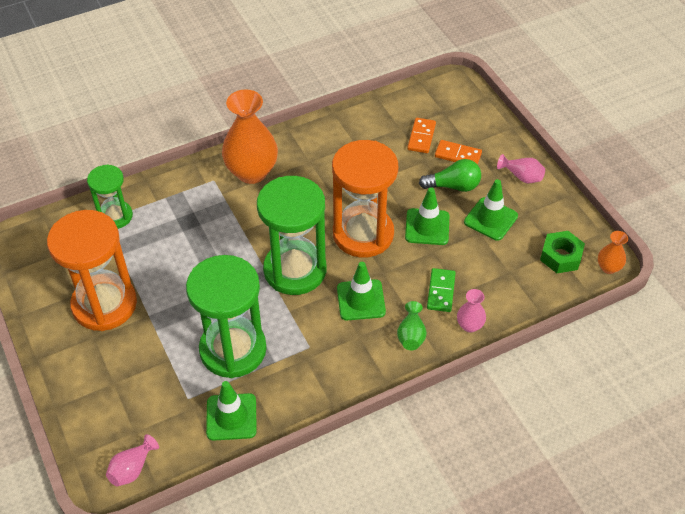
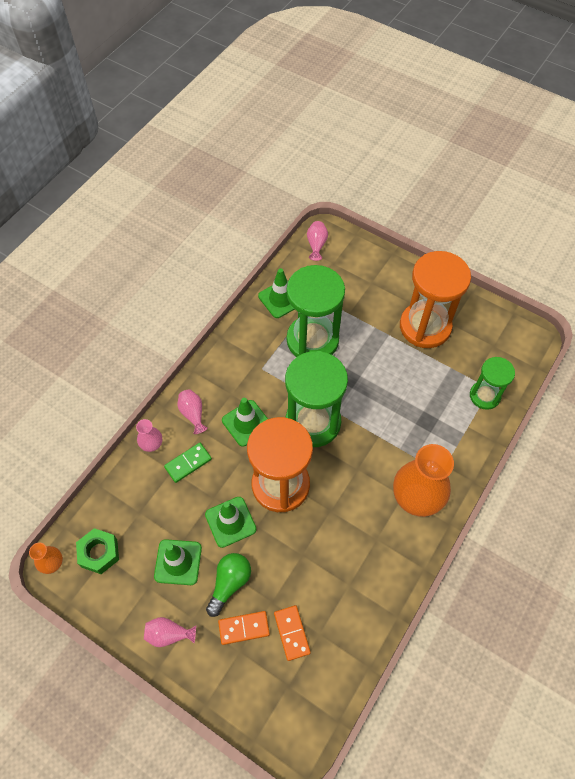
camera: 150 degrees right, 10 degrees up
green vase [397,301,427,350] -> pink vase [178,389,208,434]
green light bulb [419,159,481,192] -> green light bulb turned 150 degrees clockwise [206,553,251,617]
green domino [427,268,456,312] -> green domino turned 75 degrees clockwise [164,443,212,483]

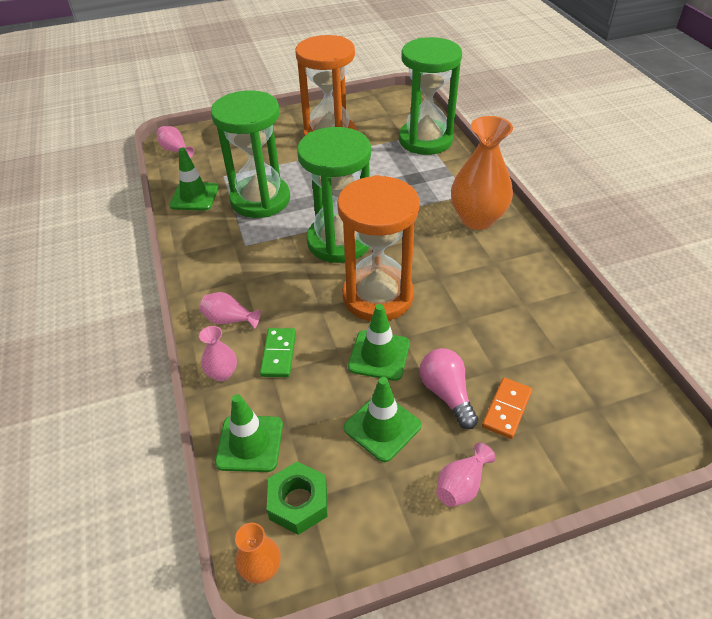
camera: 50 degrees left, 15 degrees down
green light bulb [206,553,251,617] -> pink light bulb [420,348,478,429]
green traffic cone [222,398,268,447] -> green traffic cone moved to [215,394,283,472]
orange domino [274,605,311,661] -> none
green hourglass [470,357,515,410] -> green hourglass [399,37,462,155], size x1.77

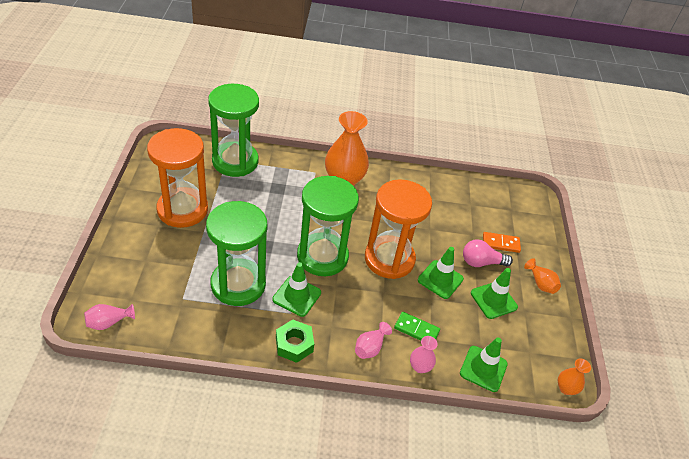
camera: 75 degrees left, 0 degrees up
green traffic cone [169,148,219,211] -> green traffic cone moved to [273,262,321,317]
green nut [267,462,327,535] -> green nut moved to [276,320,314,363]
pink vase [436,443,496,507] -> orange vase [524,258,561,294]
orange domino [482,378,532,439] -> orange domino turned 45 degrees counterclockwise [483,232,521,253]

